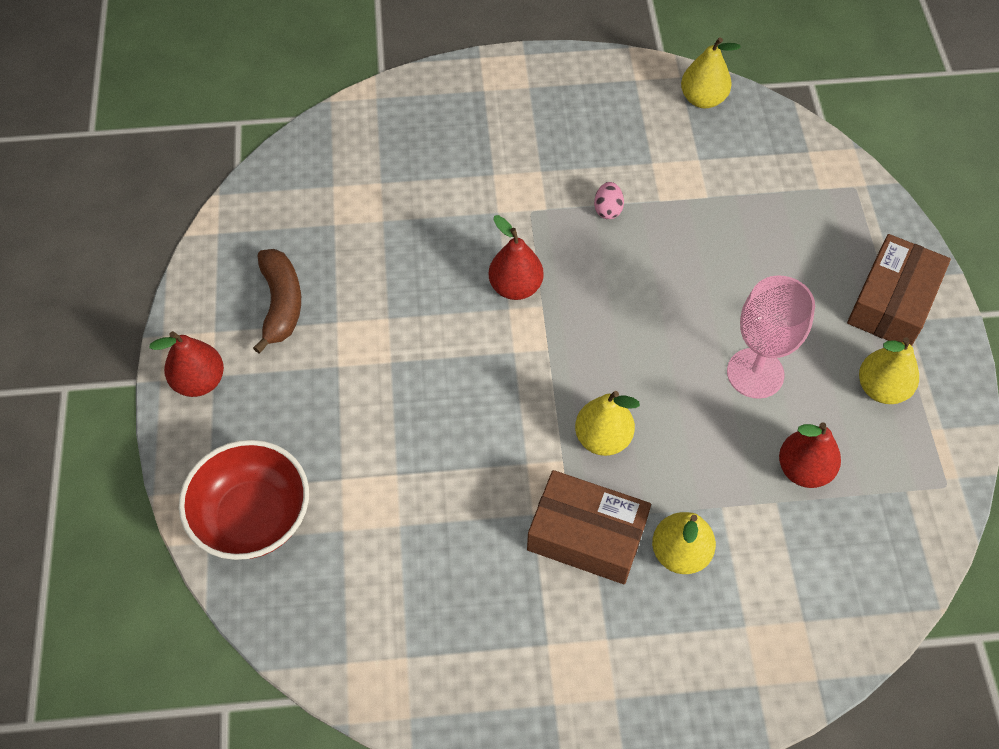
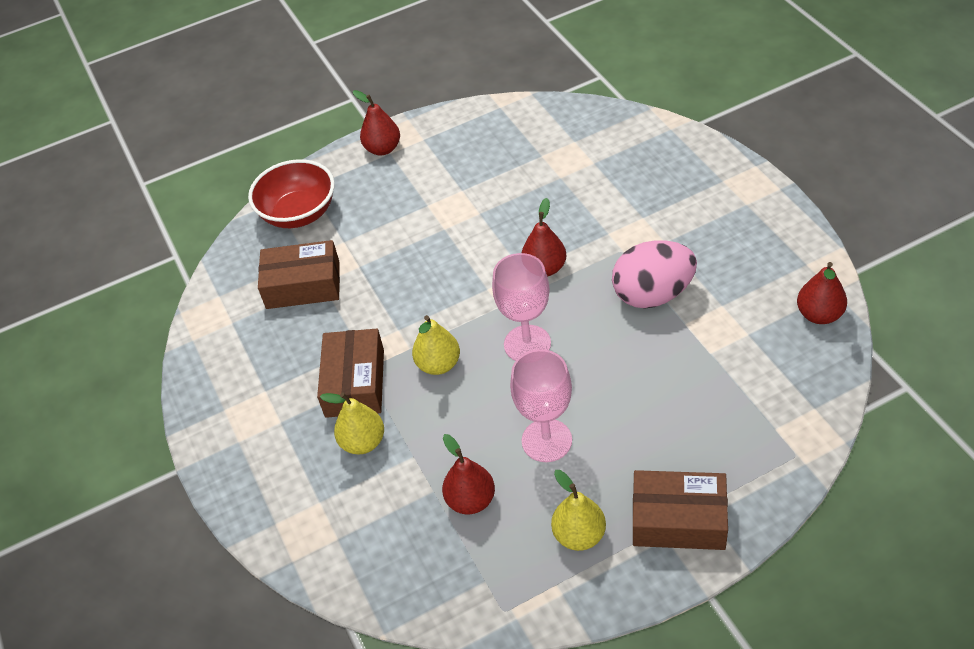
camera: 75 degrees right, 10 degrees down
brown banana [253,249,301,354] -> none
pink egg [594,182,624,219] -> pink egg [612,240,697,308], size x2.46
yellow pear [681,37,741,108] -> red pear [797,262,847,324]
none -> brown box [258,240,340,309]
none -> pink goblet [492,253,551,361]

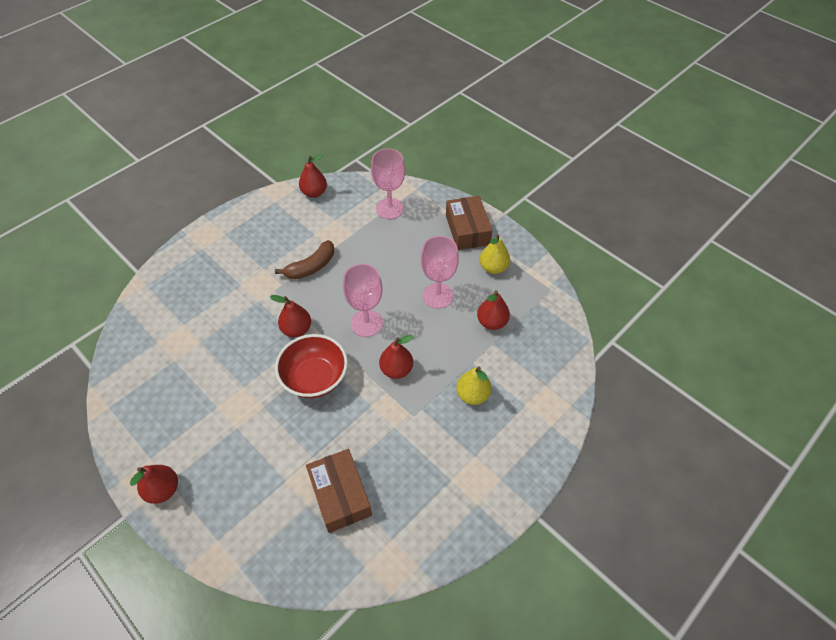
camera: 115 degrees left, 5 degrees up
red bowl [248,159,335,228] -> red bowl moved to [275,334,348,398]
brown box [317,329,384,418] -> none
yellow pear [412,315,460,375] -> red pear [379,335,414,379]
pink egg [612,240,697,308] -> brown banana [275,240,334,279]
none -> pink goblet [371,148,405,219]

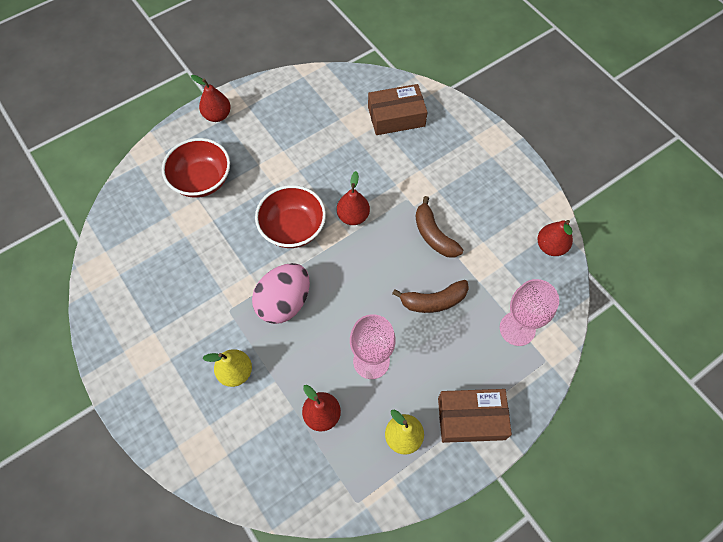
camera: 100 degrees right, 10 degrees up
brown box [306,449,372,533] -> brown box moved to [368,84,427,135]
pink goblet [343,264,383,337] -> none
red pear [379,335,414,379] -> pink egg [252,263,310,324]
none -> red bowl [162,138,230,198]
none -> brown banana [392,280,469,313]

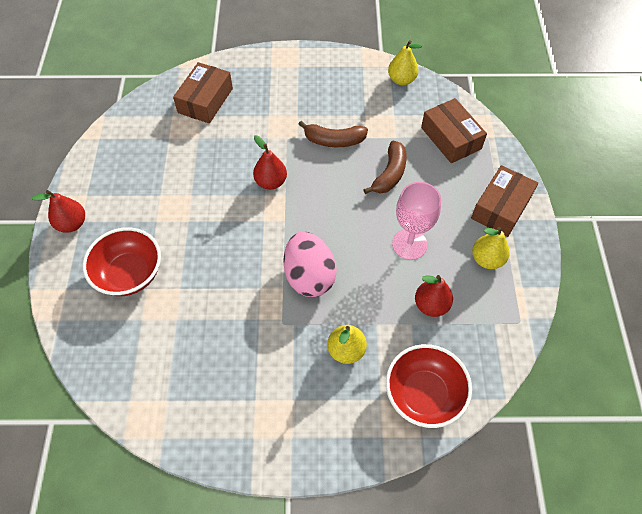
camera: 55 degrees left, 5 degrees down
red bowl [255,185,326,248] -> red bowl moved to [386,344,472,428]
pink goblet [500,279,559,346] -> brown box [421,98,487,163]
red pear [537,220,573,256] -> yellow pear [388,40,422,85]

